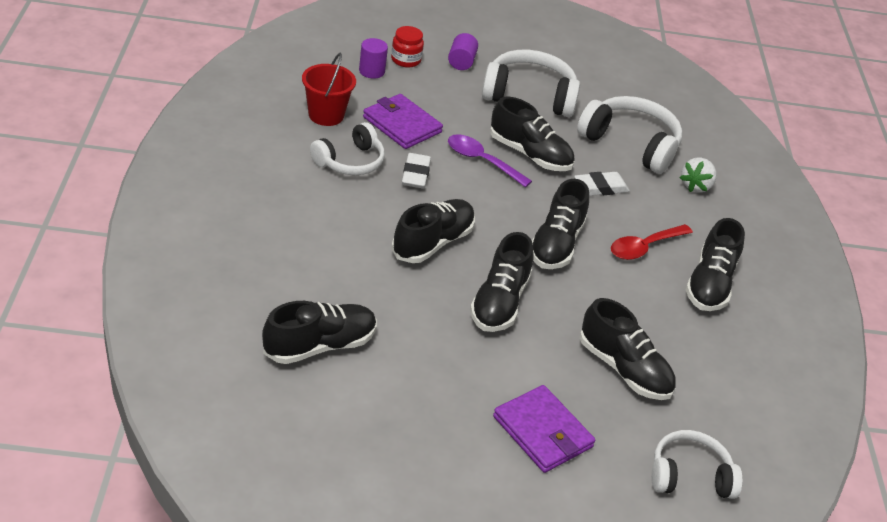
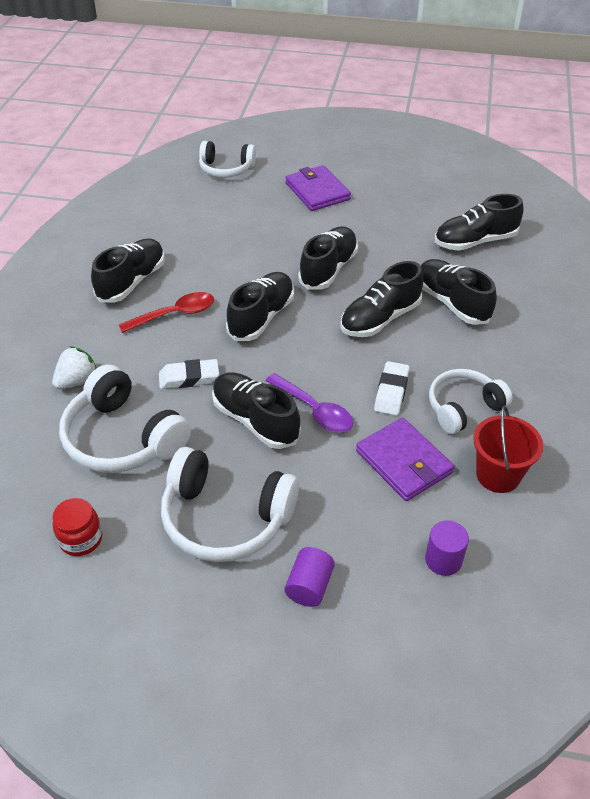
camera: 165 degrees left, 5 degrees up
red jar [391,26,424,68] -> red jar moved to [53,498,102,556]
black shoe [580,298,676,400] -> black shoe moved to [421,259,497,325]

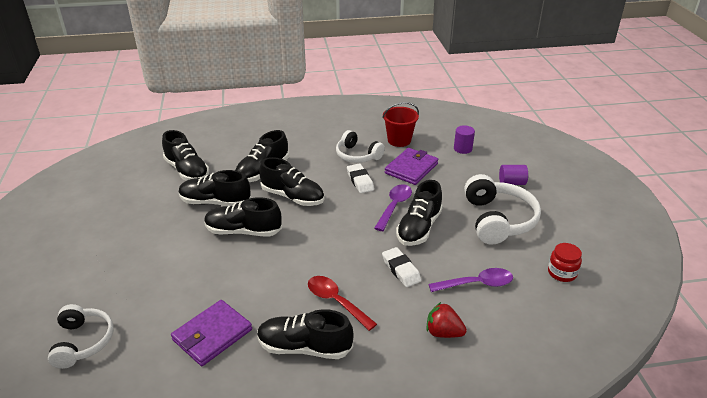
camera: 110 degrees left, 10 degrees down
white strawberry [52,346,97,389] -> red strawberry [426,302,467,338]
white headphones [59,364,191,473] -> purple spoon [428,268,513,292]
black shoe [226,272,294,341] -> black shoe moved to [179,170,251,206]
purple wallet [285,165,351,211] -> purple wallet moved to [171,300,252,366]
white eraser [374,361,410,416] -> white eraser turned 75 degrees clockwise [347,164,374,193]

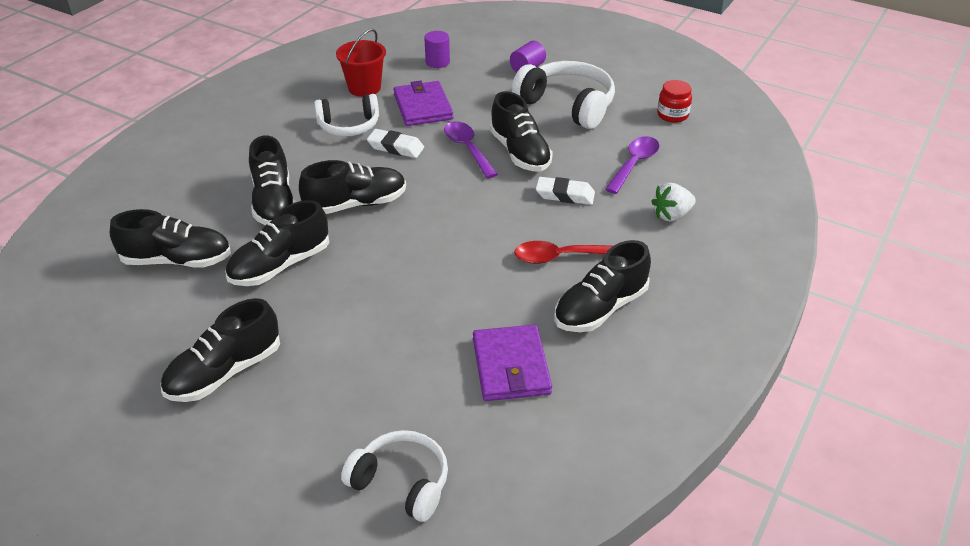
camera: 50 degrees left, 5 degrees up
black shoe [204,197,282,237] -> black shoe moved to [161,298,280,402]
red strawberry [426,302,467,338] -> white strawberry [651,183,696,222]

